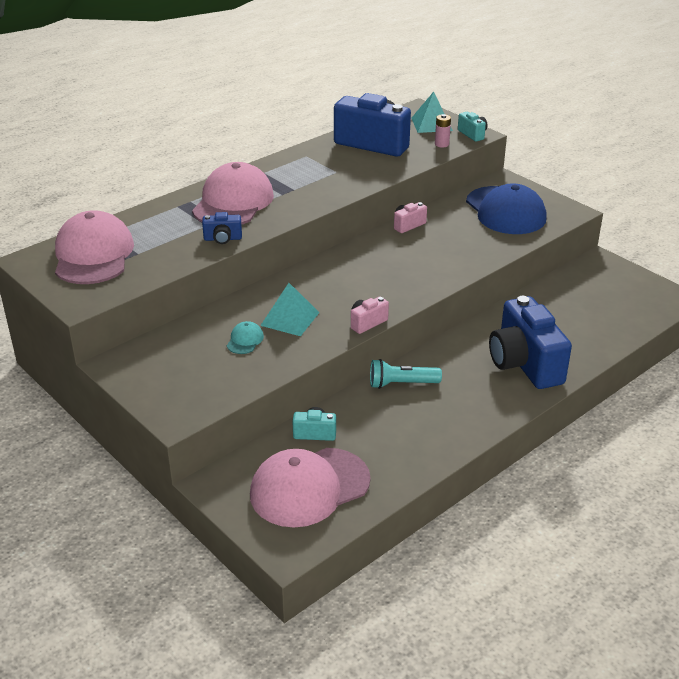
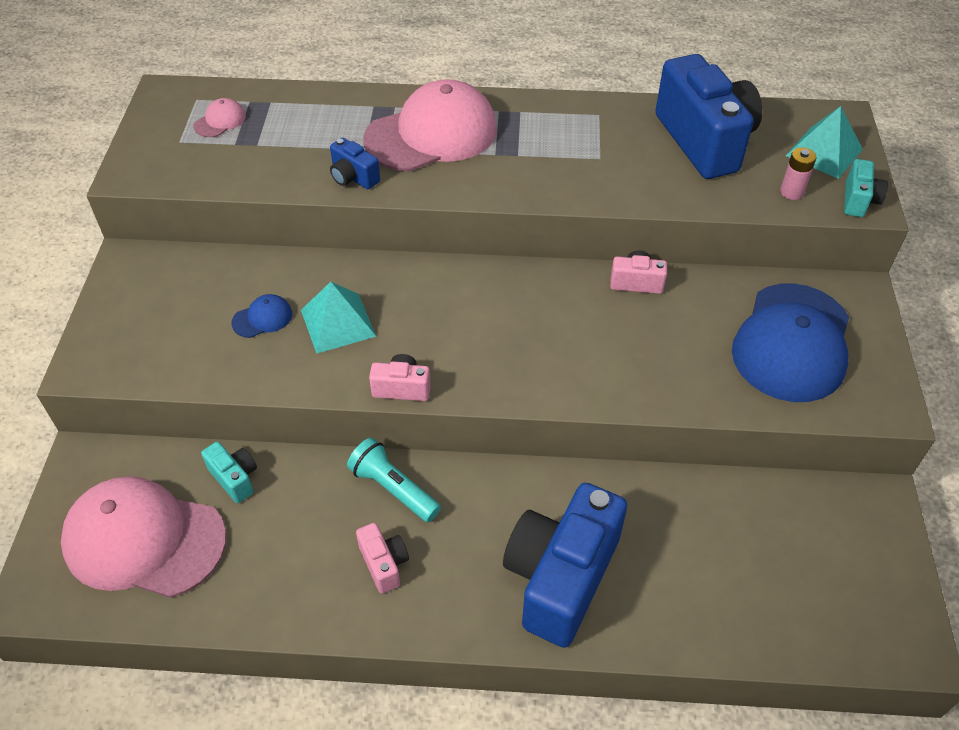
camera: 45 degrees right, 15 degrees up
pink cap [55,210,134,284] -> pink cap [194,98,246,137], size x0.41
turquoise cap [227,321,264,354] -> blue cap [231,294,292,338]
none -> pink camera [356,523,409,594]

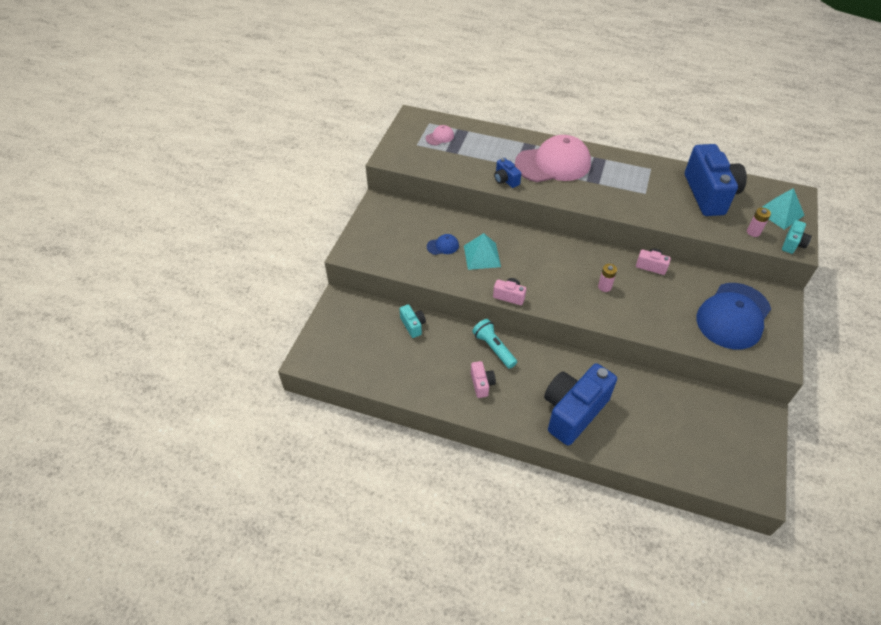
camera: 15 degrees right, 0 degrees up
pink cap [61,476,226,598] -> none
none -> pink battery [598,264,617,292]

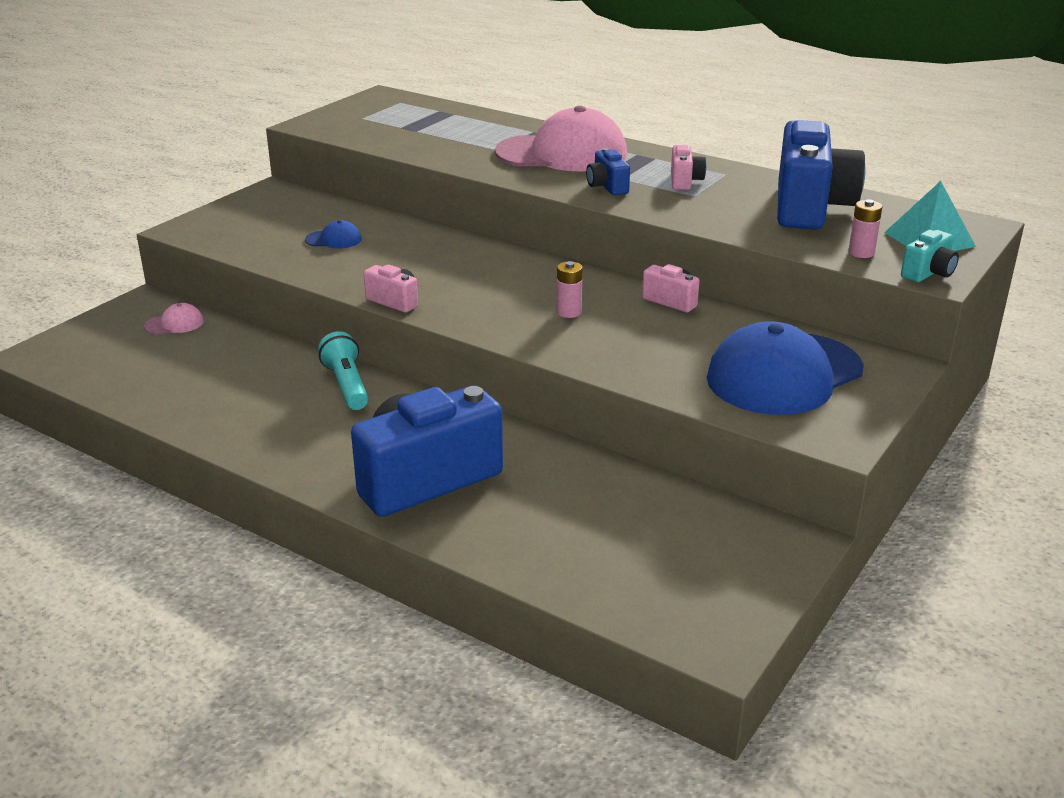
camera: 15 degrees right, 20 degrees down
turquoise camera [400,304,426,338] -> none
pink cap [426,125,454,145] -> pink cap moved to [144,303,204,334]
turquoise pyramid [464,233,501,270] -> none
pink camera [471,361,496,398] -> pink camera moved to [671,145,707,190]
blue camera [494,158,521,188] -> blue camera moved to [586,148,630,195]

